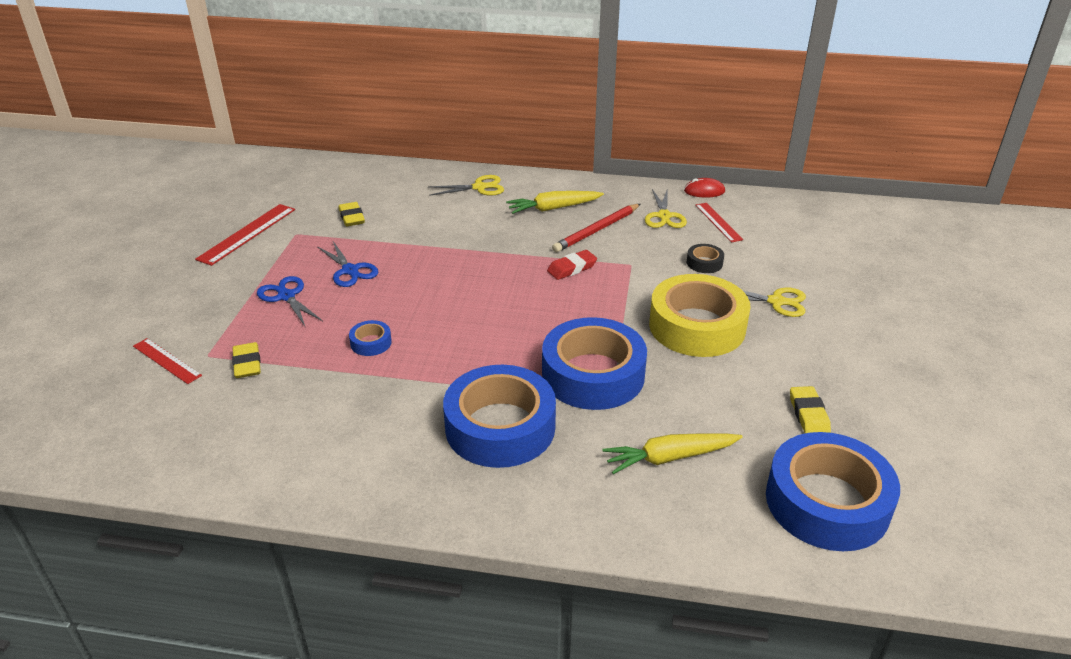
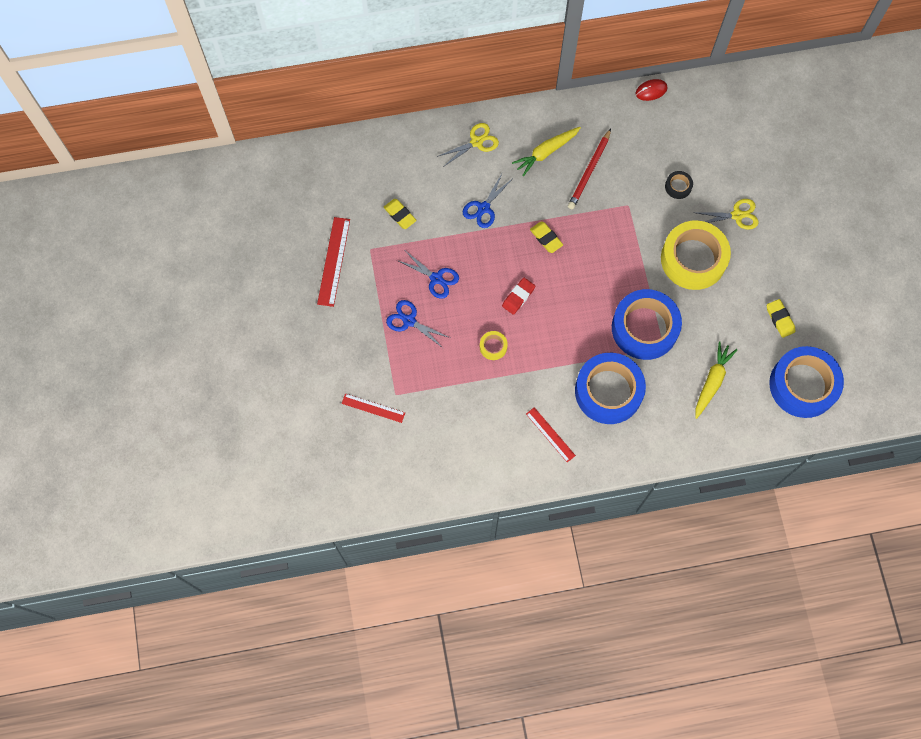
camera: 20 degrees left, 35 degrees up
yellow eraser [232,342,261,378] -> yellow eraser moved to [530,221,563,253]
blue tape [349,320,392,356] -> yellow tape [480,331,508,360]
red eraser [547,250,597,280] -> red eraser moved to [502,278,535,315]
yellow carrot [602,433,743,474] -> yellow carrot turned 150 degrees clockwise [695,341,737,419]
yellow scissors [645,188,687,228] -> none
red ruler [695,203,743,243] -> red ruler moved to [526,407,576,462]
none -> blue scissors [463,174,512,228]

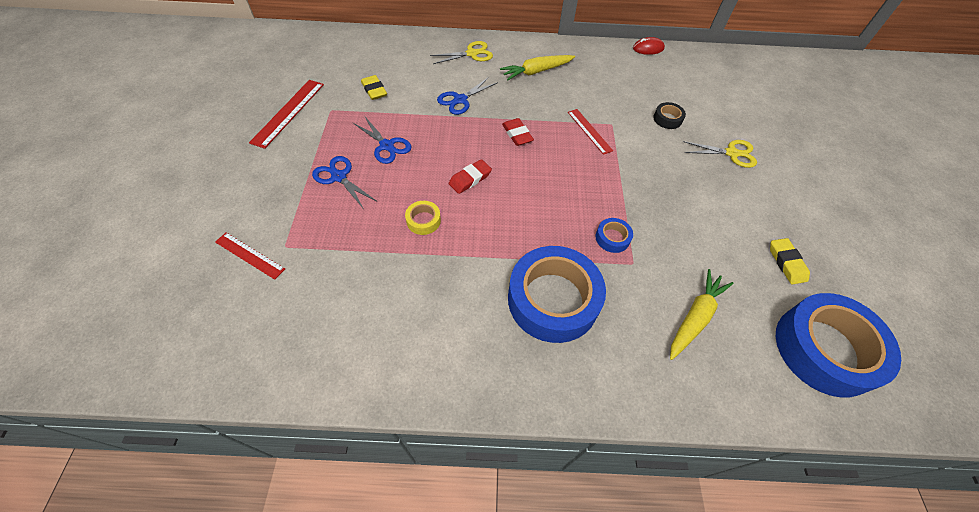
camera: 10 degrees right, 15 degrees down
red ruler [526,407,576,462] -> red ruler moved to [568,109,613,155]
yellow eraser [530,221,563,253] -> red eraser [502,118,534,146]
red pencil [568,129,611,209] -> none
blue tape [612,289,682,360] -> blue tape [595,218,633,253], size x0.41
yellow tape [661,221,731,290] -> none

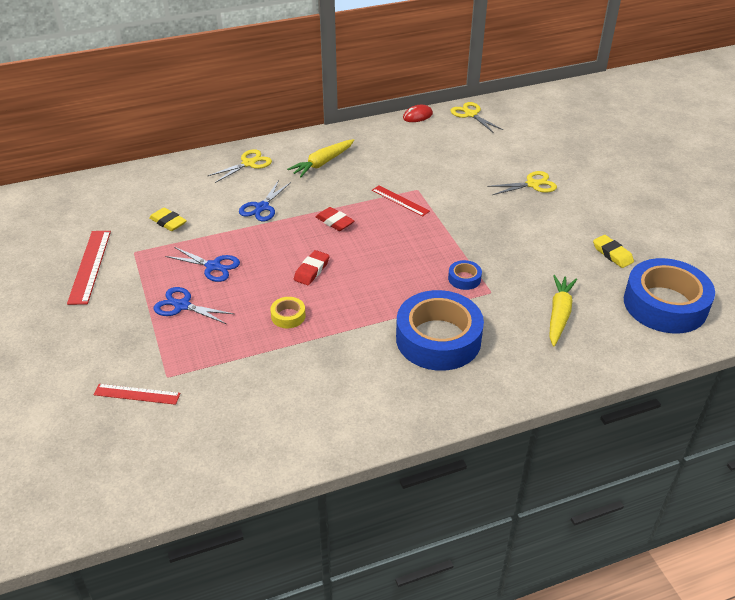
camera: 20 degrees left, 15 degrees down
black tape [653,102,686,129] -> none
none -> yellow scissors [451,102,503,133]

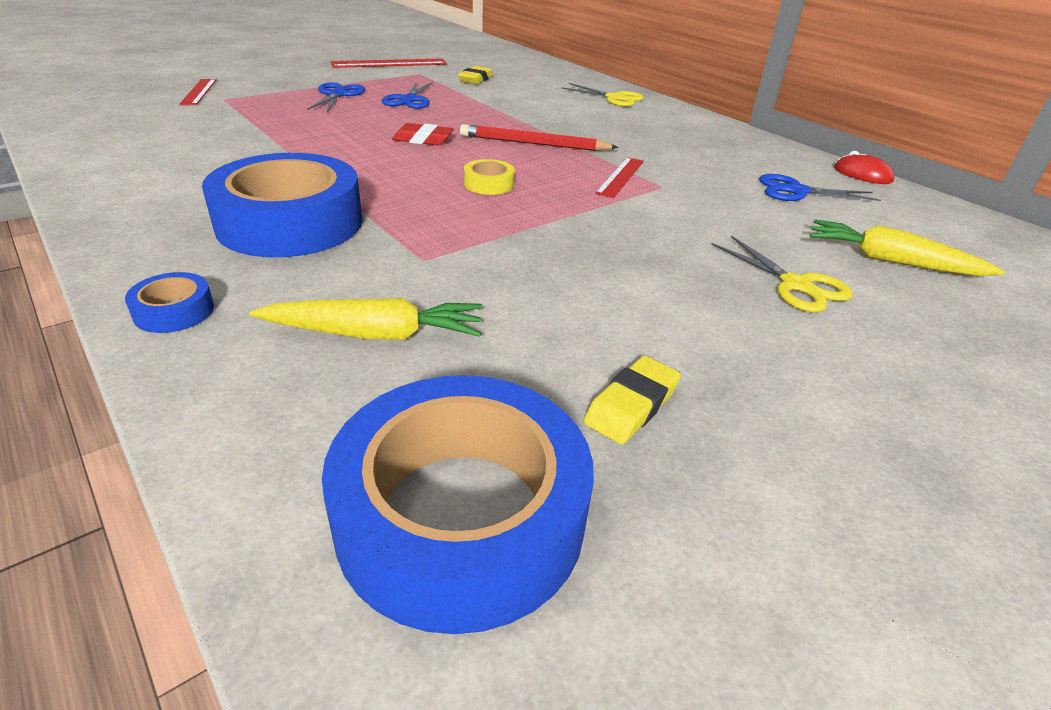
camera: 70 degrees right, 5 degrees down
blue scissors [239,180,291,221] -> blue scissors moved to [759,174,881,201]
yellow tape [270,297,306,328] -> yellow tape moved to [464,159,515,195]
yellow carrot [287,139,354,177] -> yellow carrot moved to [810,220,1005,276]
red eraser [316,207,354,231] -> red pencil [460,124,619,151]
blue tape [448,260,482,290] -> blue tape moved to [125,272,214,333]
yellow scissors [451,102,503,133] -> none

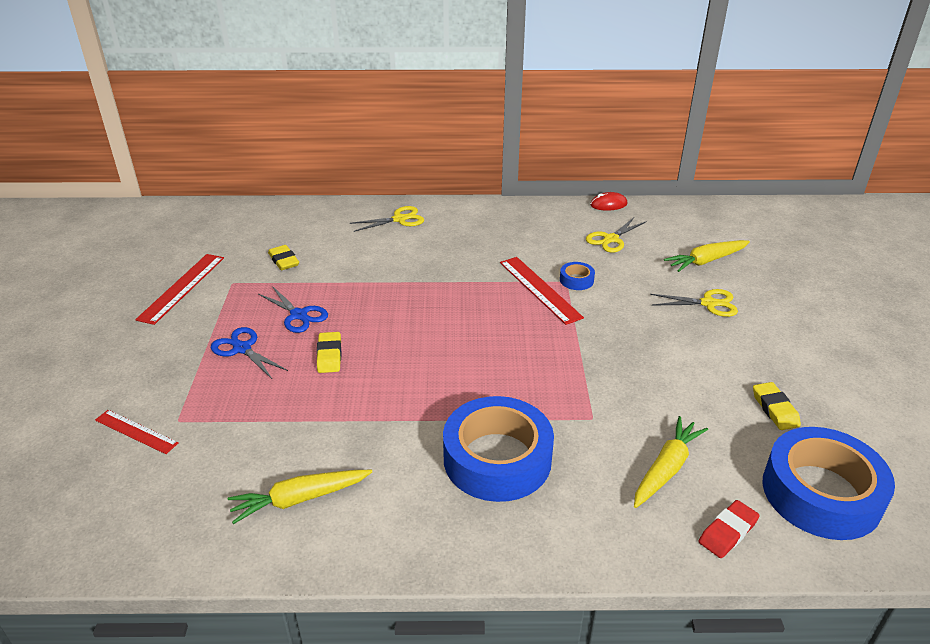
camera: 50 degrees left, 0 degrees up
blue tape [125,272,214,333] -> blue tape moved to [560,262,595,290]
red eraser [392,123,454,146] -> red eraser moved to [699,500,760,558]
red pencil [460,124,619,151] -> none
yellow tape [464,159,515,195] -> none
red ruler [595,157,644,198] -> red ruler [500,257,584,325], size x1.55
blue scissors [759,174,881,201] -> yellow scissors [586,217,647,253]
none -> yellow carrot [227,470,372,524]
none -> yellow eraser [317,332,341,373]

